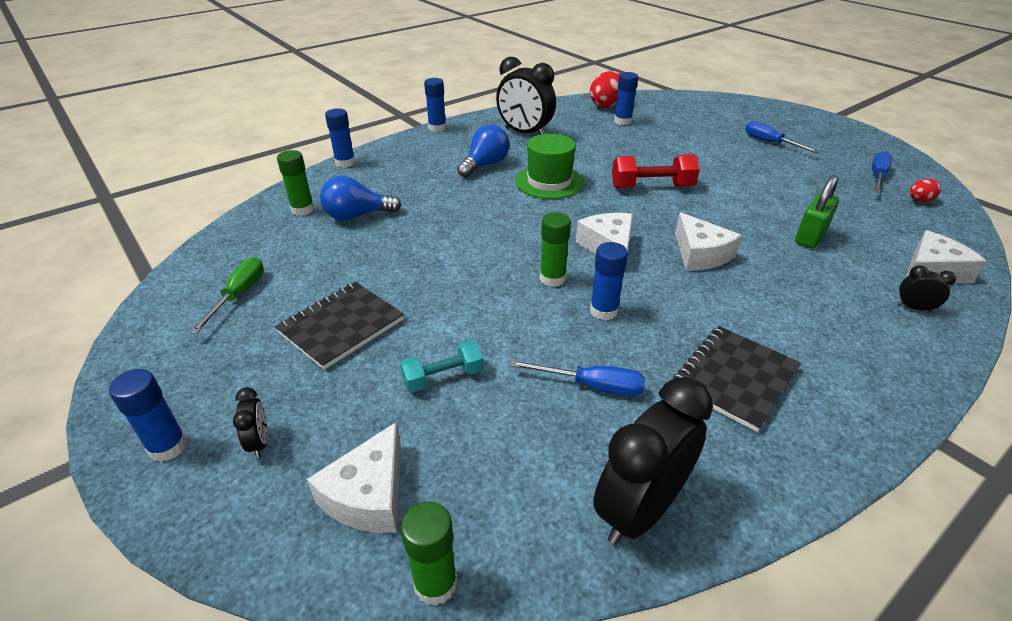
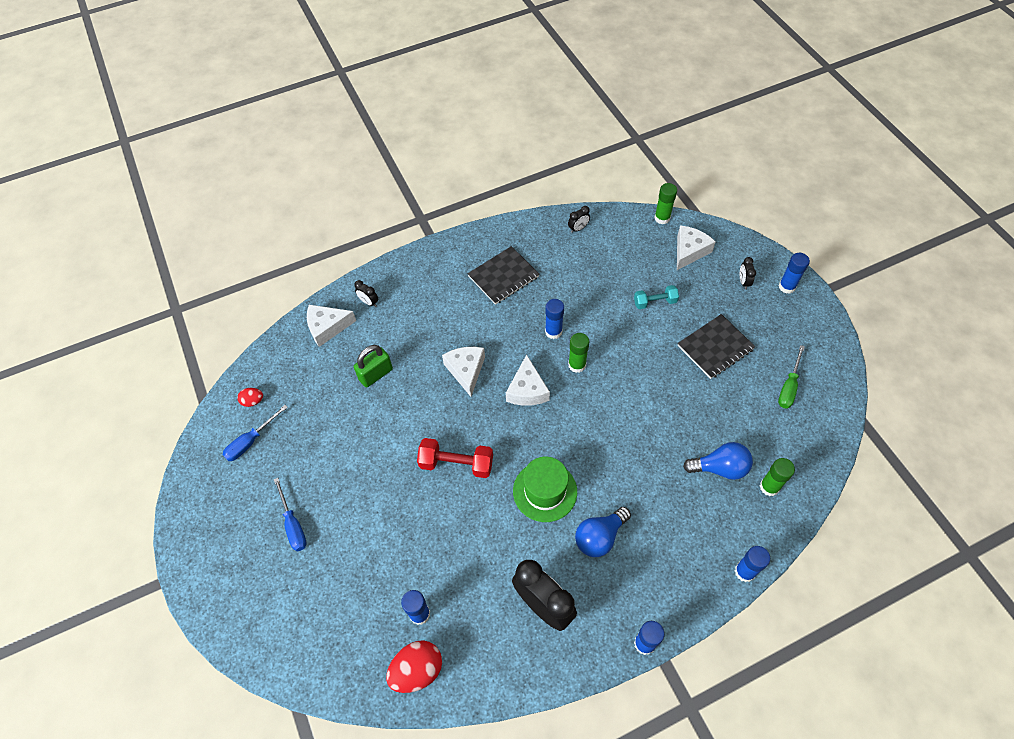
camera: 165 degrees left, 20 degrees up
blue screwdriver [509,360,645,397] -> none
black clock [593,377,713,545] -> black clock [568,206,590,233], size x0.44

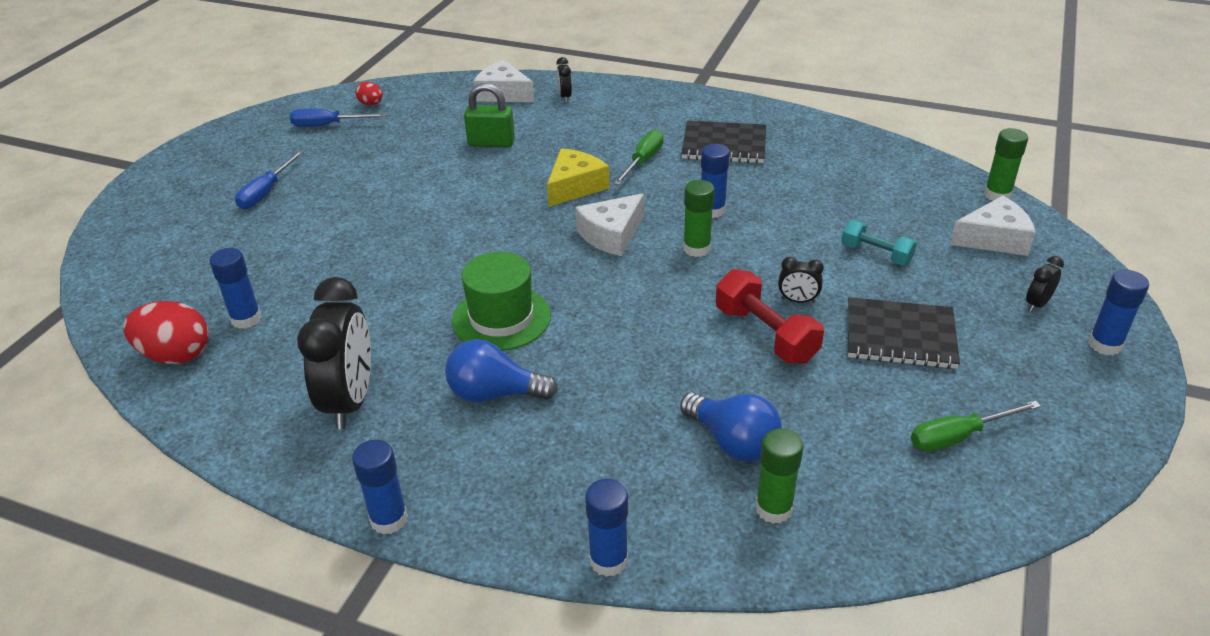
camera: 45 degrees right, 20 degrees down
red dumbbell [417,438,493,478] -> red dumbbell moved to [716,269,824,364]
white cheese [442,347,485,397] -> yellow cheese [547,148,610,207]
black clock [568,206,590,233] -> black clock moved to [778,257,824,303]
none -> green screwdriver [614,129,664,185]

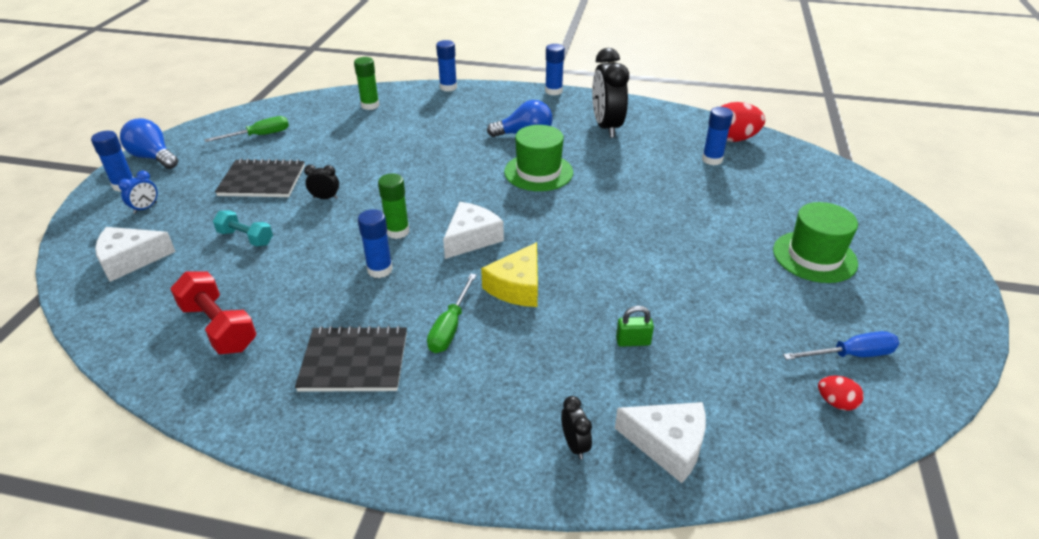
camera: 170 degrees right, 0 degrees up
blue screwdriver [235,151,304,209] -> green hat [773,202,858,283]
green padlock [464,83,515,147] -> green padlock [616,306,654,347], size x0.62
blue light bulb [680,393,782,462] -> blue light bulb moved to [120,118,178,169]
red dumbbell [716,269,824,364] -> red dumbbell moved to [170,271,257,354]
green glue stick [984,128,1028,201] -> none
black clock [1026,256,1064,312] -> blue clock [118,170,158,214]

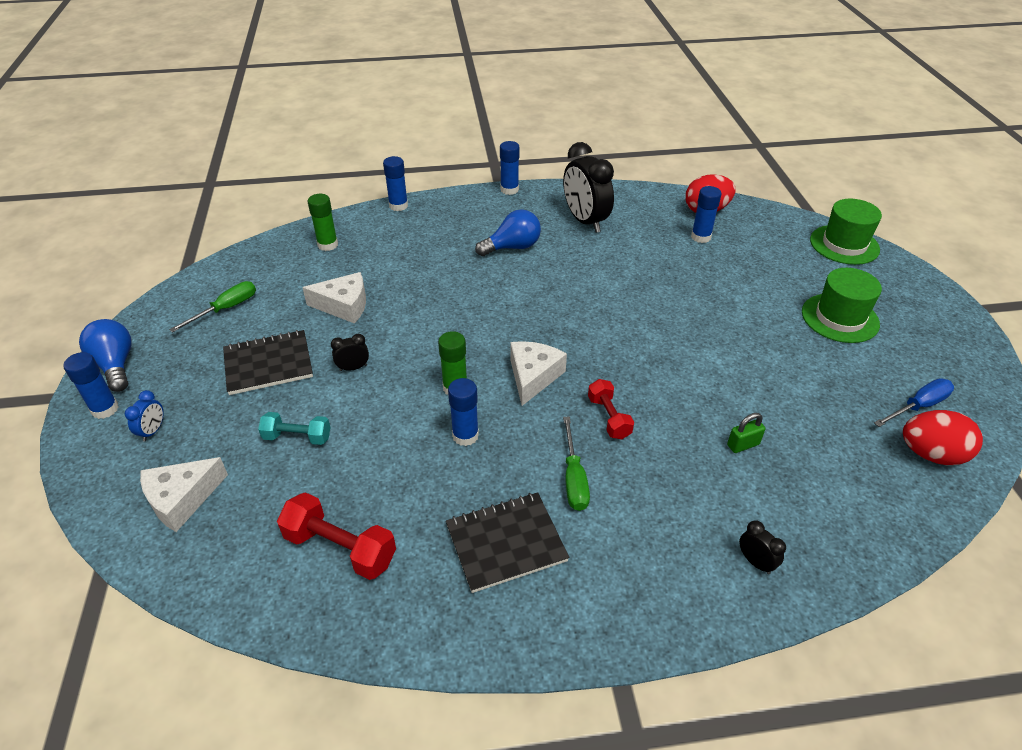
camera: 20 degrees left, 5 degrees up
blue light bulb [120,118,178,169] -> blue light bulb turned 45 degrees clockwise [79,319,132,392]
yellow cheese [481,242,538,307] -> red dumbbell [588,379,634,439]
green hat [504,125,573,191] -> green hat moved to [810,199,882,265]
white cheese [615,402,706,483] -> white cheese moved to [302,272,366,324]
red egg [818,376,864,411] -> red egg [903,410,983,465], size x1.90

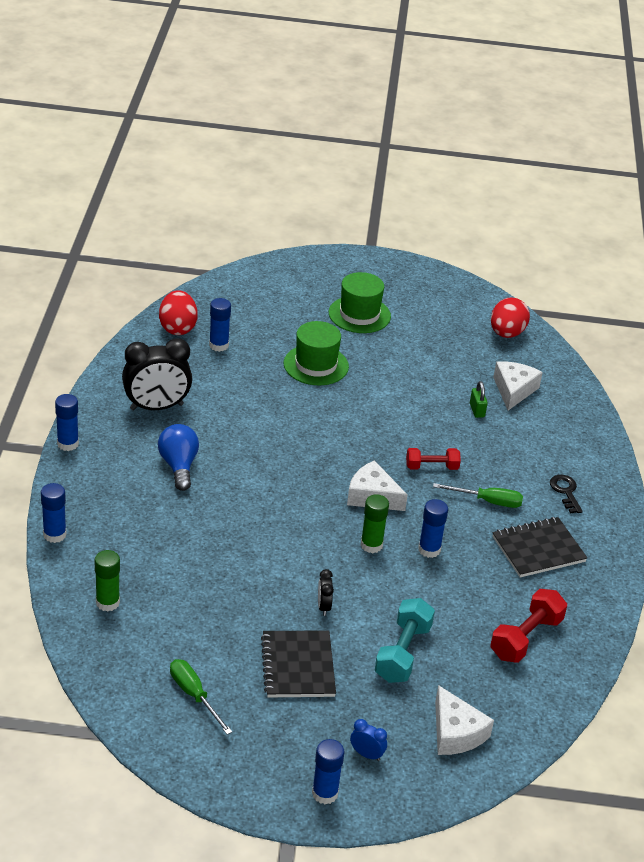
camera: 80 degrees left, 5 degrees down
blue light bulb [79,319,132,392] -> none
turquoise dumbbell [258,412,330,445] -> turquoise dumbbell [375,598,435,683], size x1.53
white cheese [302,272,366,324] -> white cheese moved to [493,361,543,410]
black notebook [446,492,569,593] -> black notebook turned 75 degrees clockwise [493,517,587,577]
black clock [739,521,786,574] -> none
green hat [810,199,882,265] -> green hat moved to [284,321,349,385]
blue screwdriver [874,378,954,427] -> none
none -> black key [550,475,583,513]

